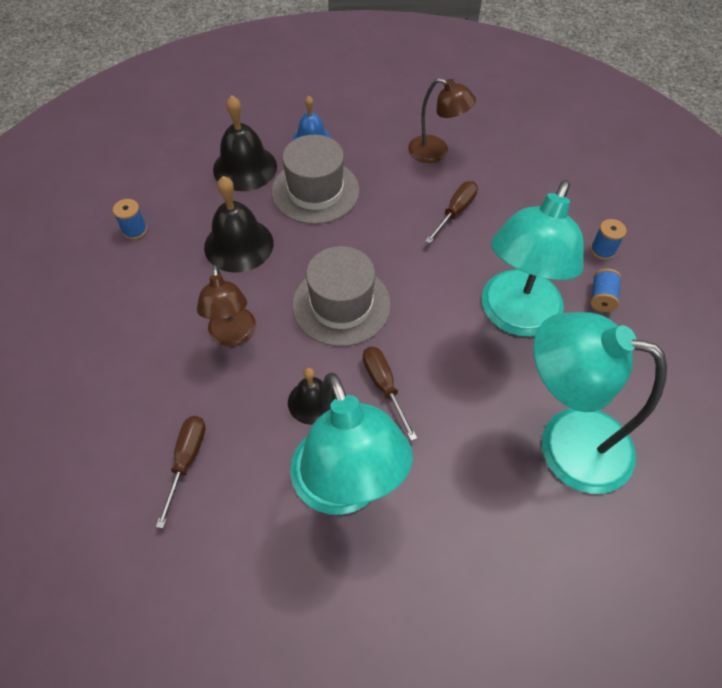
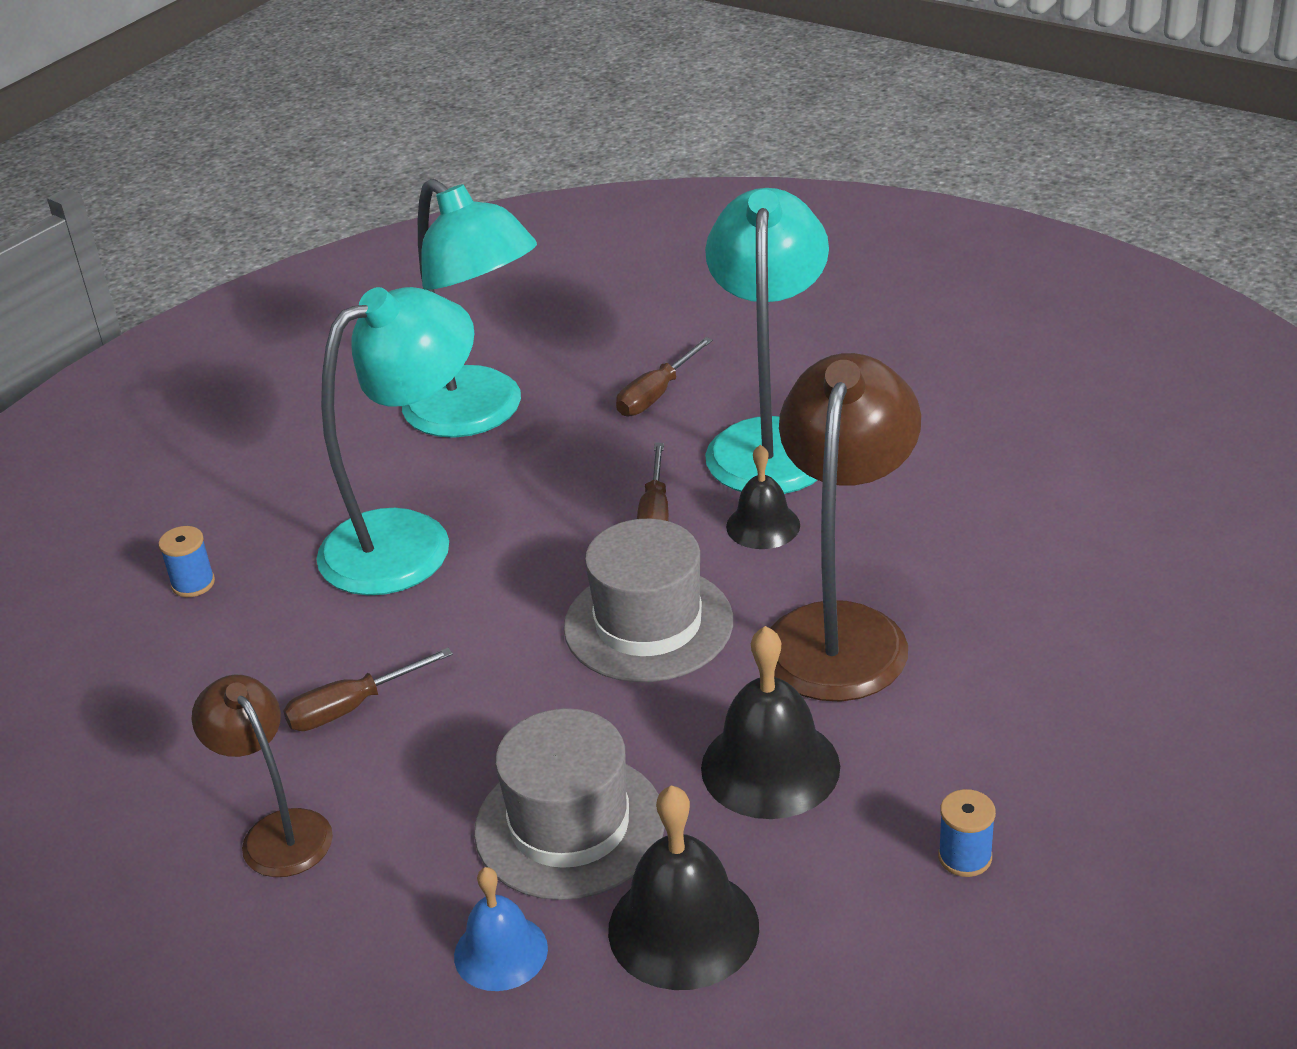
camera: 150 degrees left, 20 degrees down
brown screwdriver [156,416,205,529] -> brown screwdriver moved to [616,337,713,416]
brown lamp [197,265,256,346] -> brown lamp [770,353,921,702], size x1.75
blue spool [590,268,621,312] -> none

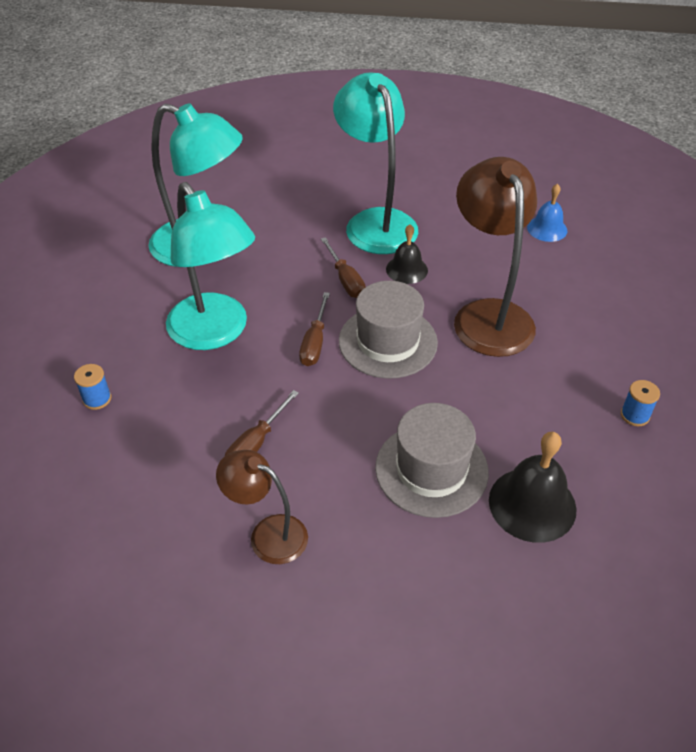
camera: 30 degrees left, 10 degrees up
turquoise lamp [316,287,475,595] -> turquoise lamp turned 120 degrees clockwise [166,182,255,350]
blue bell [454,867,548,991] -> blue bell moved to [527,184,567,242]
brown screwdriver [616,337,713,416] -> brown screwdriver moved to [299,292,330,366]
black bell [701,626,840,819] -> none

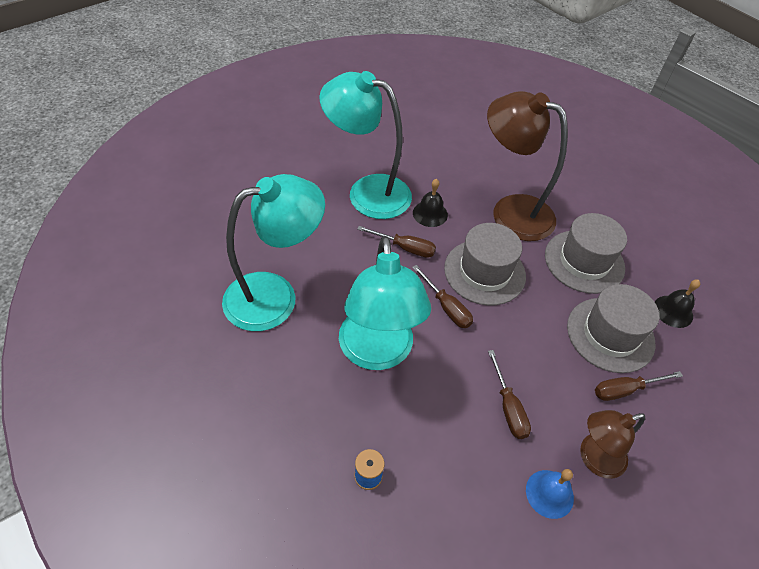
camera: 50 degrees left, 5 degrees up
turquoise lamp [166,182,255,350] -> turquoise lamp turned 75 degrees clockwise [339,236,431,370]
black bell [489,432,576,543] -> black bell [655,280,700,328], size x0.62
blue bell [527,184,567,242] -> blue bell moved to [526,469,574,519]
blue spool [621,380,660,426] -> none
none -> grey hat [545,213,627,294]
none -> brown screwdriver [595,371,683,401]

